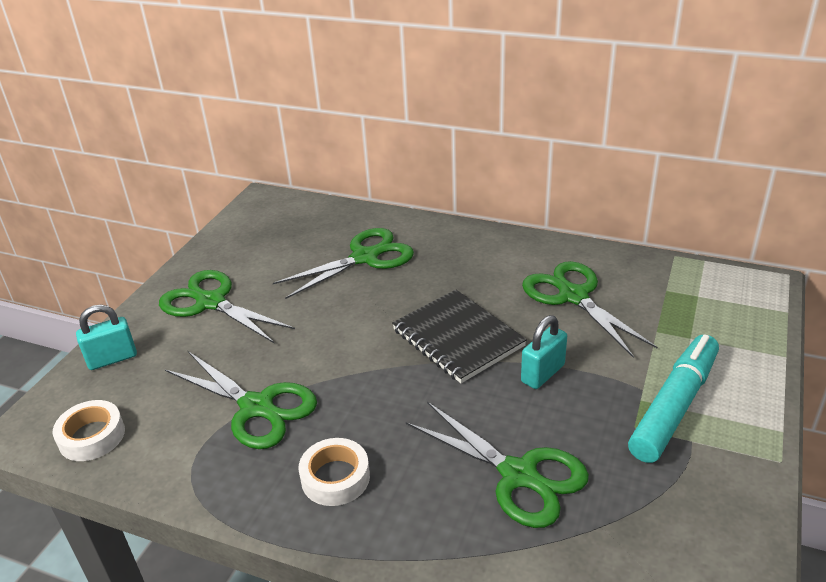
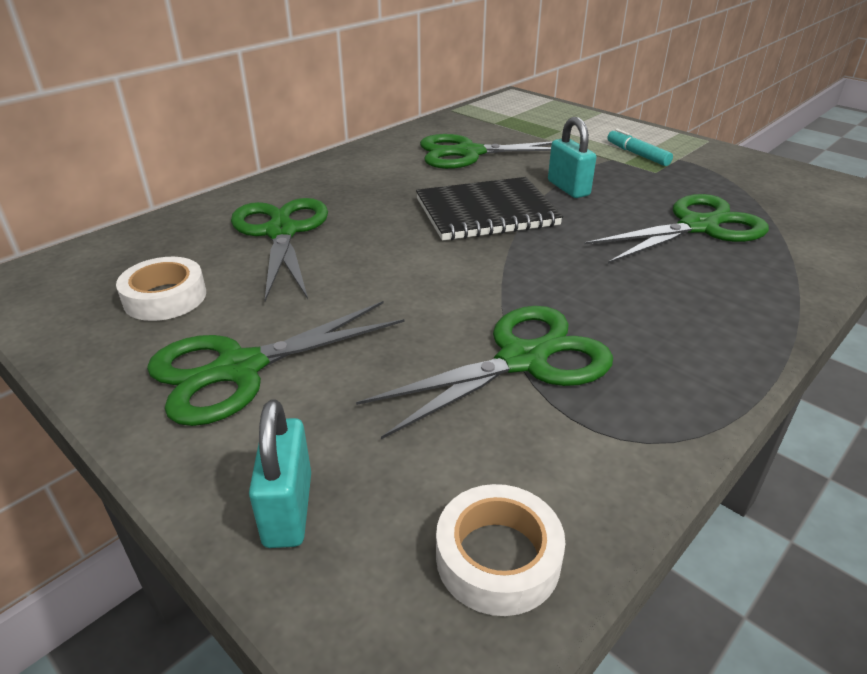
camera: 70 degrees left, 0 degrees up
white tape [298,438,370,506] -> white tape moved to [116,257,206,321]
turquoise marker [628,334,719,463] -> turquoise marker [607,129,673,166], size x0.51

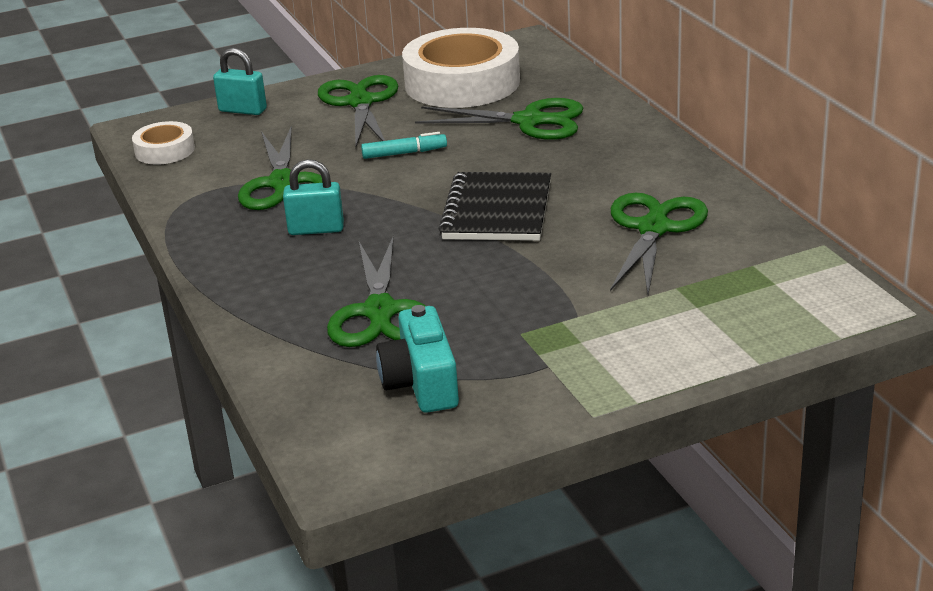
camera: 115 degrees right, 5 degrees down
white tape [116,257,206,321] -> white tape [402,28,520,108], size x2.07
turquoise padlock [548,117,597,198] -> turquoise padlock moved to [283,159,344,235]
turquoise marker [607,129,673,166] -> turquoise marker moved to [361,132,447,159]
none -> turquoise camera [376,305,459,413]

